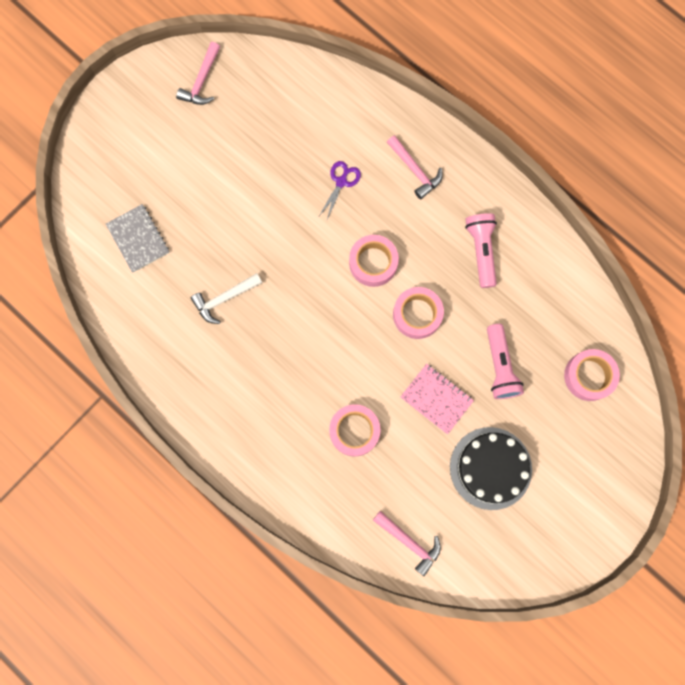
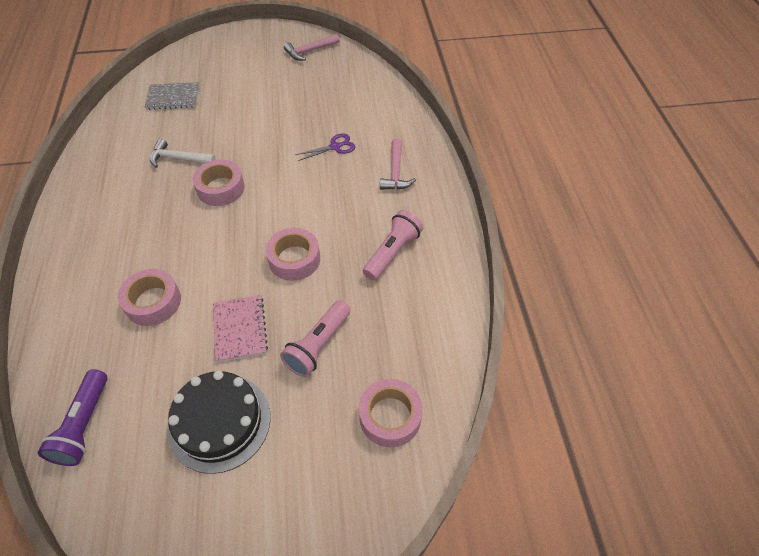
camera: 40 degrees right, 25 degrees down
grey notebook [106,204,170,273] -> grey notebook turned 75 degrees clockwise [145,82,199,110]
pink tape [349,235,399,287] -> pink tape moved to [193,160,245,206]
pink hammer [373,511,441,576] -> purple flashlight [38,369,107,466]

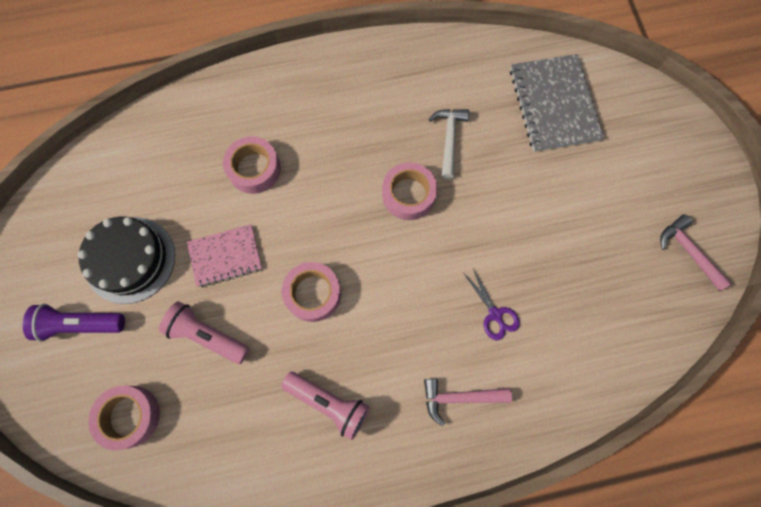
camera: 85 degrees right, 20 degrees up
purple flashlight [38,369,107,466] -> purple flashlight moved to [23,304,125,342]
grey notebook [145,82,199,110] -> grey notebook [510,54,604,152], size x1.58

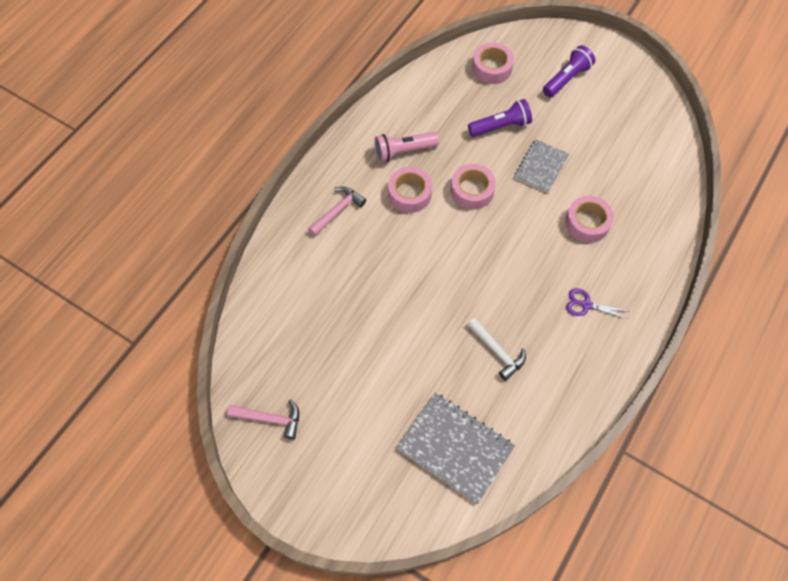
camera: 135 degrees right, 10 degrees down
black cake [78,217,175,304] -> none
pink flashlight [159,301,249,364] -> purple flashlight [468,99,532,137]
pink notebook [187,224,262,287] -> grey notebook [514,139,569,193]
pink tape [382,162,437,220] -> pink tape moved to [388,167,432,213]
purple scissors [465,269,520,340] -> purple scissors moved to [566,288,629,319]

